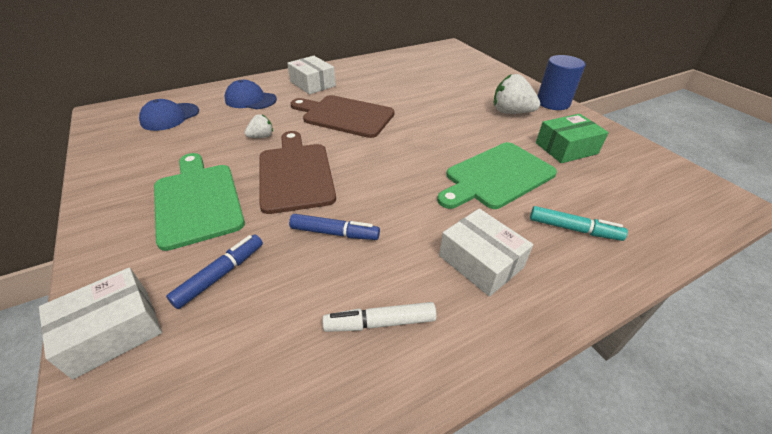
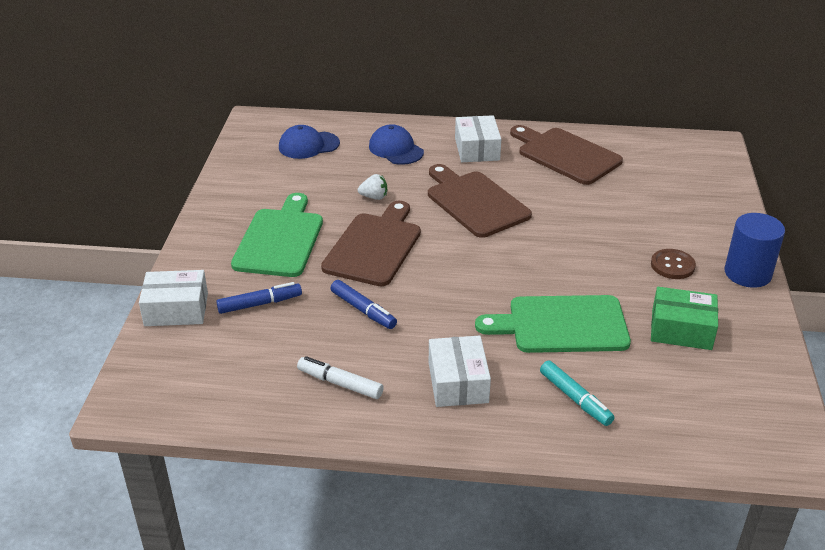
camera: 35 degrees right, 5 degrees down
white strawberry [494,74,540,114] -> brown button [651,249,696,279]
none -> brown cutting board [510,125,623,185]

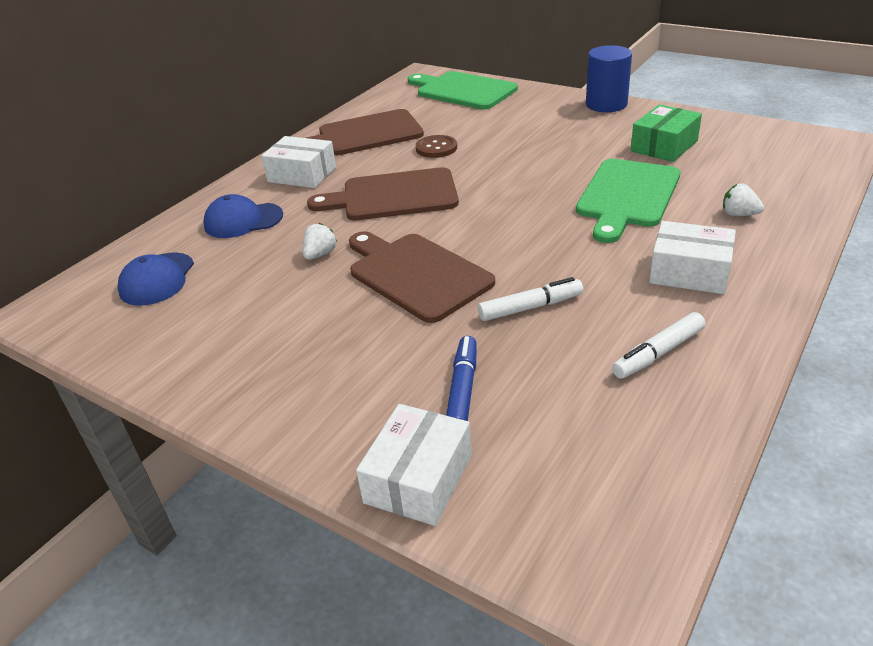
camera: 60 degrees left, 0 degrees up
green cutting board [231,193,323,277] -> green cutting board moved to [408,71,518,109]
blue marker [331,280,397,329] -> white marker [478,277,583,321]
turquoise marker [540,360,614,426] -> white strawberry [723,183,764,216]
brown button [651,249,696,279] -> brown button moved to [416,135,457,158]

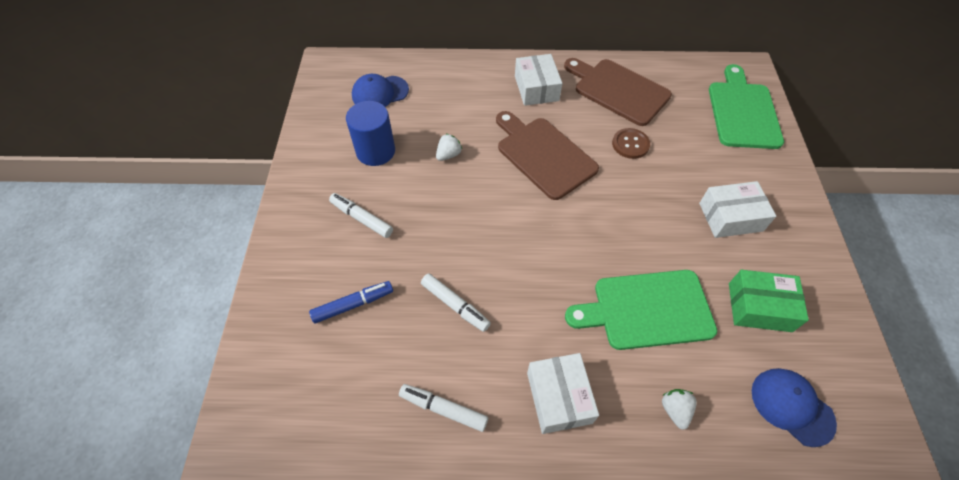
camera: 55 degrees right, 20 degrees up
blue cap [203,194,283,238] -> blue cap moved to [752,368,837,447]
white strawberry [303,223,337,260] -> white strawberry turned 45 degrees counterclockwise [436,134,462,161]
brown cutting board [349,231,495,323] -> none
white box [356,404,472,526] -> white box moved to [699,181,776,238]
blue cylinder [586,45,632,112] -> blue cylinder moved to [346,101,395,166]
none -> white marker [329,193,393,238]

